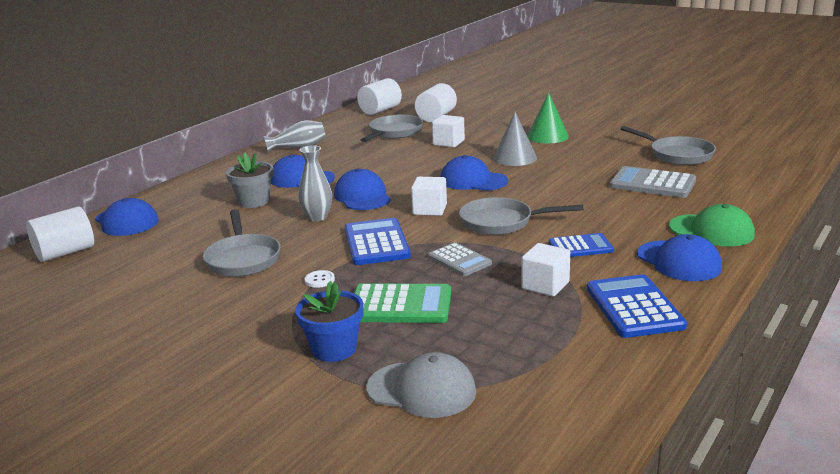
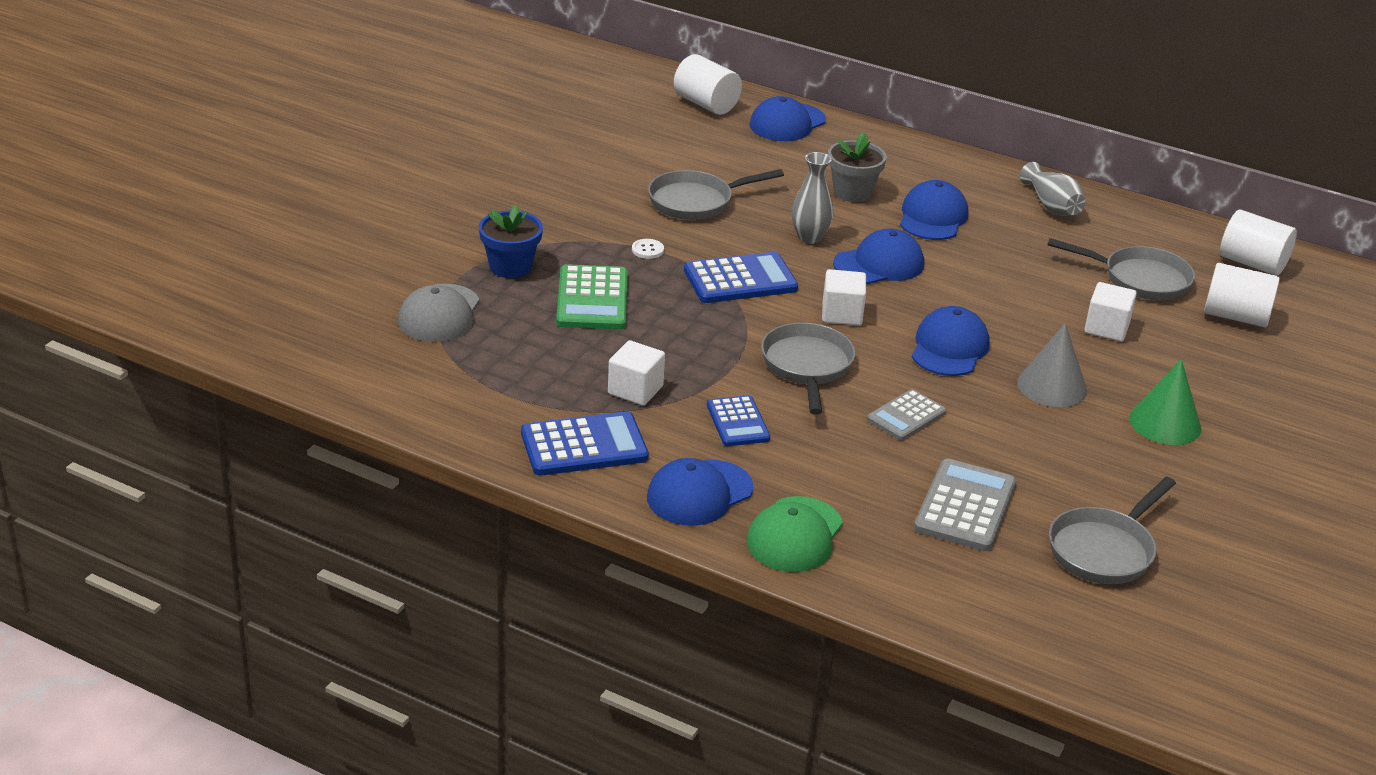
camera: 80 degrees right, 10 degrees up
grey calculator [428,243,492,276] -> grey calculator moved to [867,389,946,440]

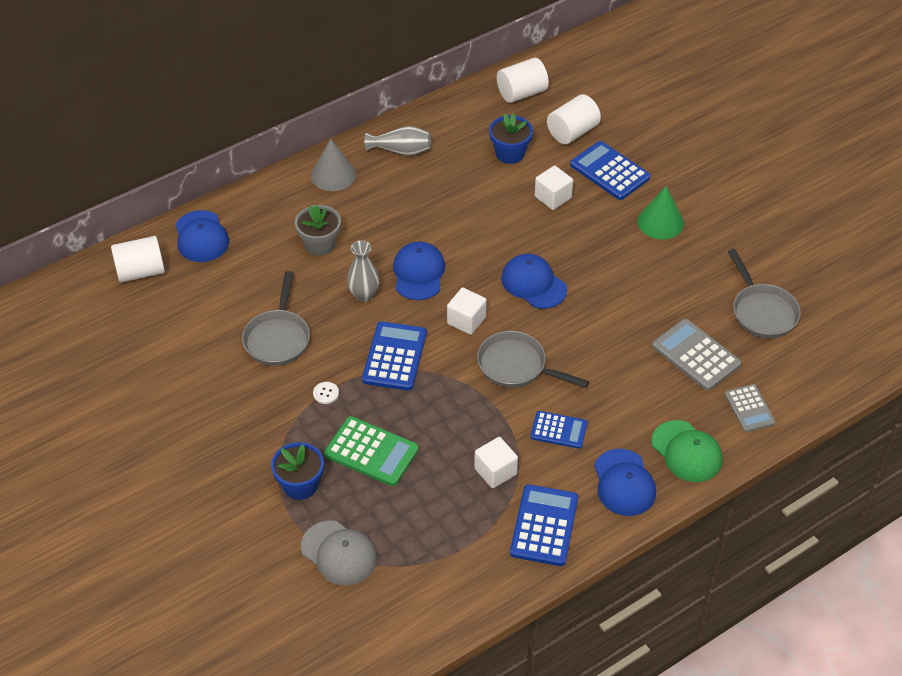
camera: 60 degrees left, 15 degrees up
grey calculator [867,389,946,440] -> grey calculator moved to [725,384,776,432]
blue cap [900,180,968,240] -> none
grey cone [1017,323,1087,407] -> grey cone moved to [311,139,356,191]
grey pan [1047,238,1195,300] -> blue flower pot [489,113,533,164]
none -> blue calculator [570,141,650,200]

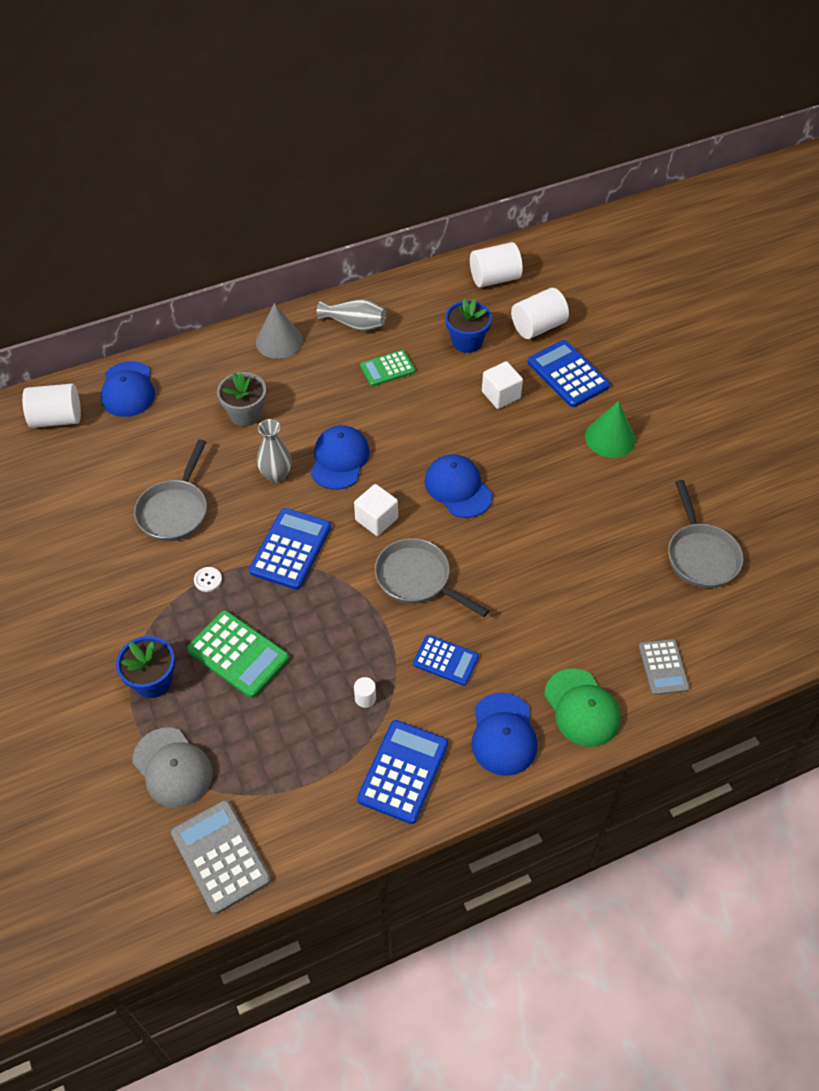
camera: 10 degrees right, 5 degrees up
white cube [474,437,518,488] -> white cylinder [354,677,376,708]
grey calculator [652,319,741,391] -> grey calculator moved to [171,800,271,914]
none -> green calculator [360,350,415,386]

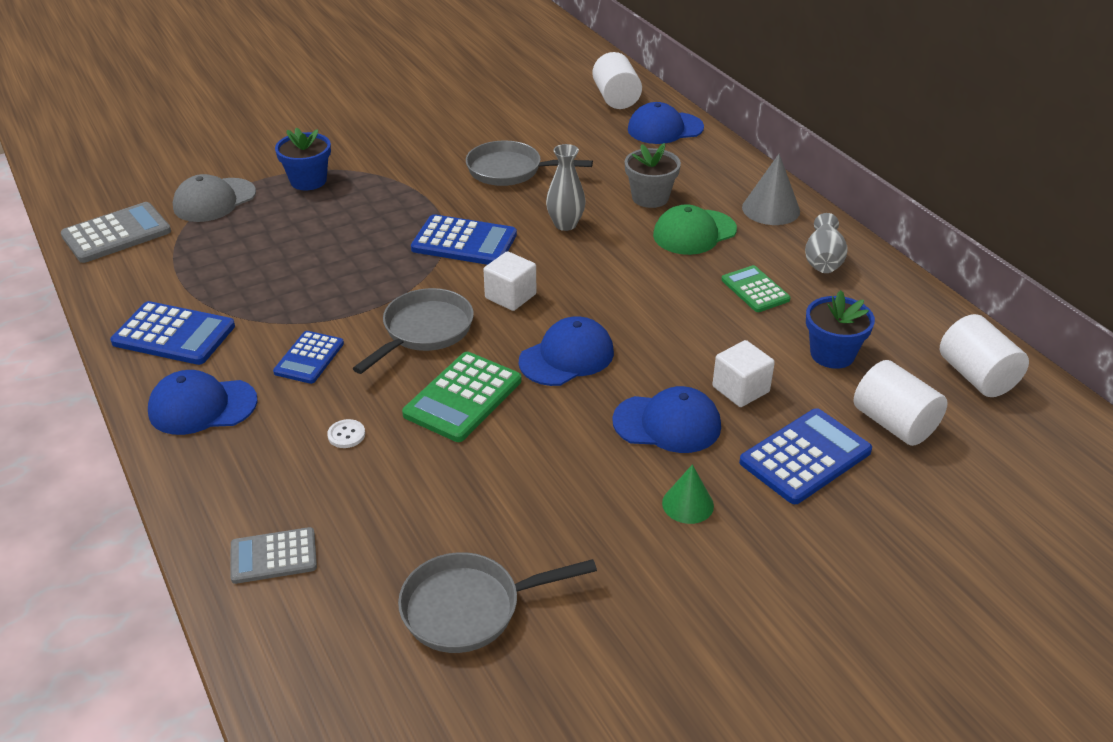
camera: 85 degrees right, 15 degrees down
green calculator [187,610,289,698] -> green calculator moved to [402,352,521,442]
white button [194,567,222,592] -> white button moved to [327,419,365,448]
blue cap [311,425,370,490] -> blue cap moved to [612,386,721,453]
white cylinder [354,677,376,708] -> none
green cap [544,668,621,747] -> green cap moved to [653,204,737,255]
green cone [585,401,636,458] -> green cone [662,464,714,524], size x0.66

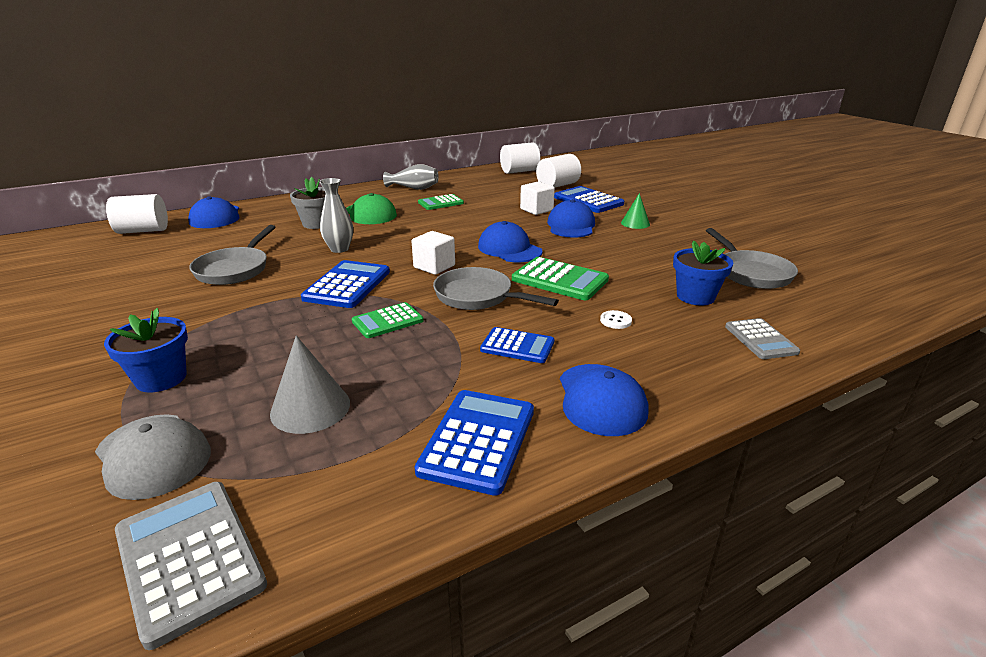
camera: 90 degrees left, 10 degrees down
grey cone [742,154,800,225] -> grey cone moved to [270,336,350,434]
blue flower pot [806,290,875,369] -> blue flower pot moved to [673,240,733,305]
none -> green calculator [352,302,424,338]

